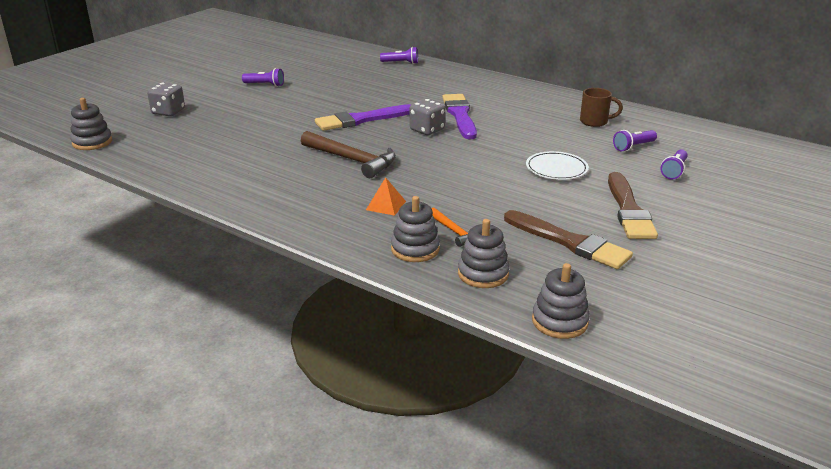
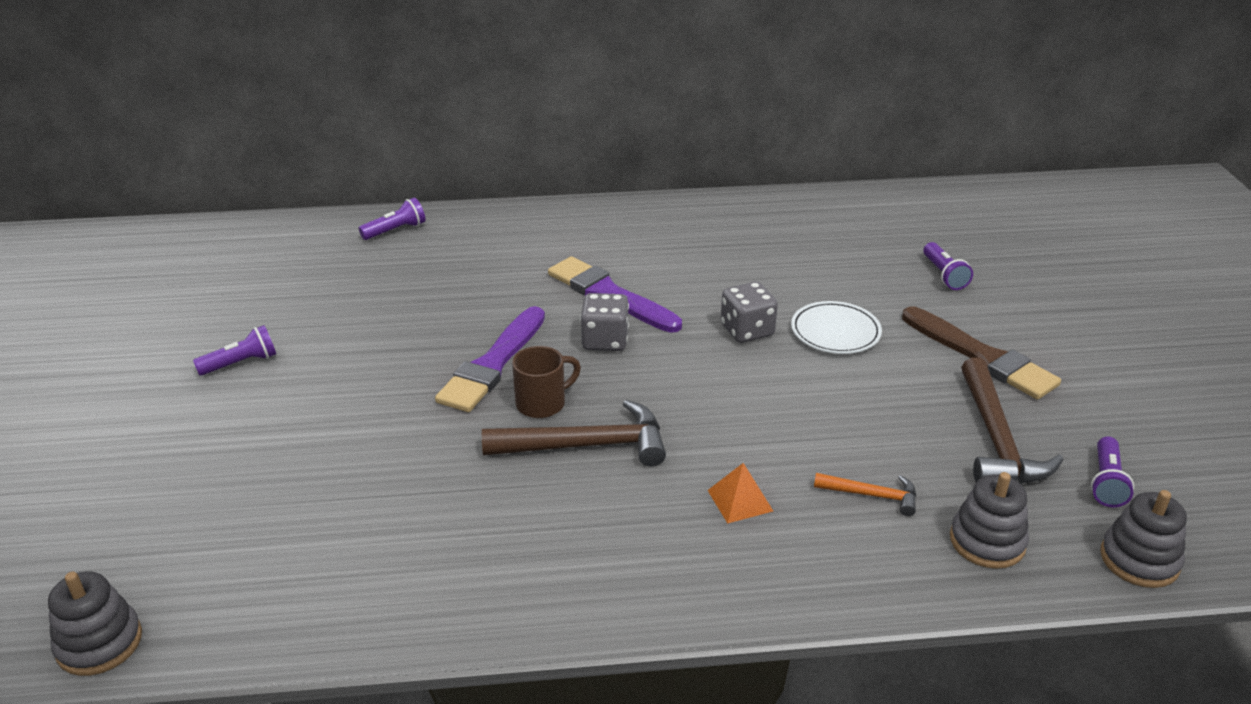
camera: 40 degrees left, 5 degrees up
grey dice [147,82,185,116] -> grey dice moved to [721,282,778,343]
grey stacking toy [391,196,440,262] -> none
brown brush [504,210,633,269] -> brown hammer [961,357,1063,484]
brown mug [580,88,623,127] -> brown mug moved to [512,346,581,418]
purple flashlight [613,130,657,152] -> purple flashlight moved to [1091,437,1134,507]

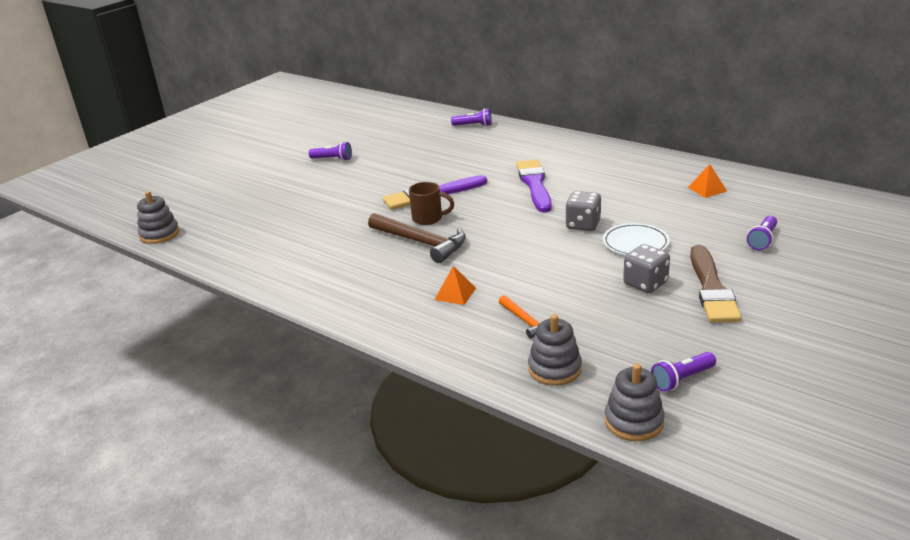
camera: 45 degrees right, 5 degrees down
grey dice [580,293,629,351] -> grey dice moved to [623,244,670,293]
brown hammer [961,357,1063,484] -> none
none -> orange pyramid [688,164,727,198]

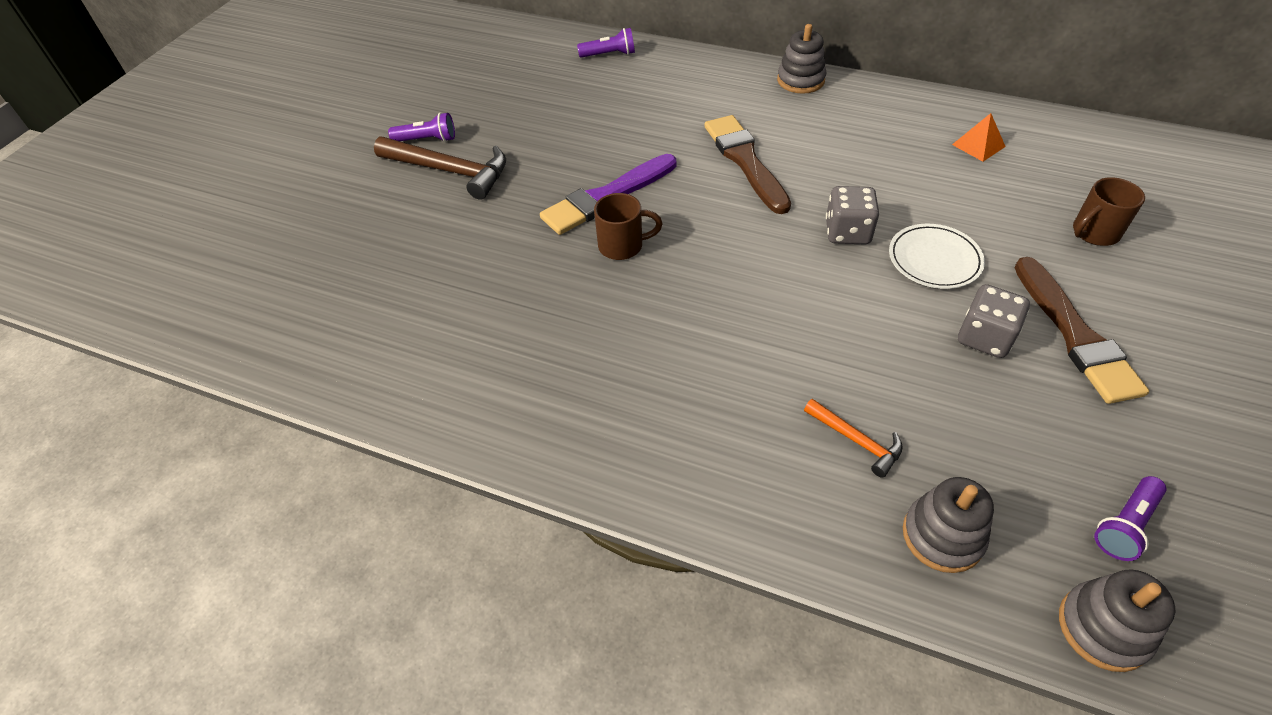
camera: 15 degrees left, 20 degrees up
grey stacking toy [137,191,179,244] -> grey stacking toy moved to [777,24,826,94]
brown hammer [368,213,466,263] -> brown hammer moved to [374,136,506,200]
orange pyramid [435,266,476,305] -> none
purple brush [516,160,552,213] -> brown brush [704,115,791,214]
purple flashlight [747,216,777,250] -> brown mug [1073,177,1145,246]

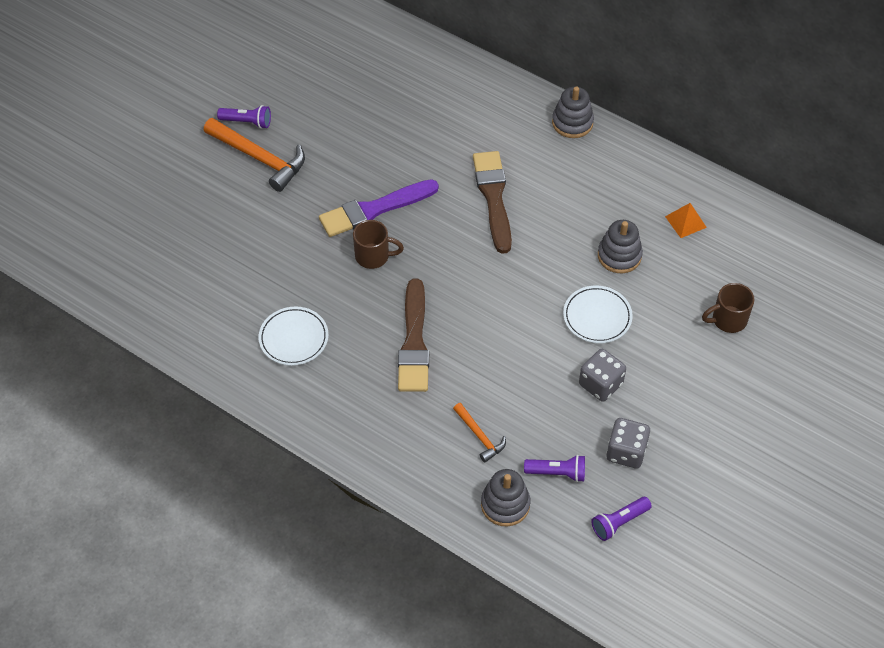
camera: 10 degrees right, 5 degrees up
brown hammer [374,136,506,200] -> orange hammer [204,118,305,192]
purple flashlight [577,28,635,58] -> purple flashlight moved to [524,455,585,482]
grey dice [826,186,879,244] -> grey dice moved to [606,418,650,468]
brown brush [1014,257,1149,404] -> brown brush moved to [398,279,429,392]
grey stacking toy [1059,569,1175,672] -> grey stacking toy moved to [598,220,643,273]
none -> white plate [259,306,329,366]

